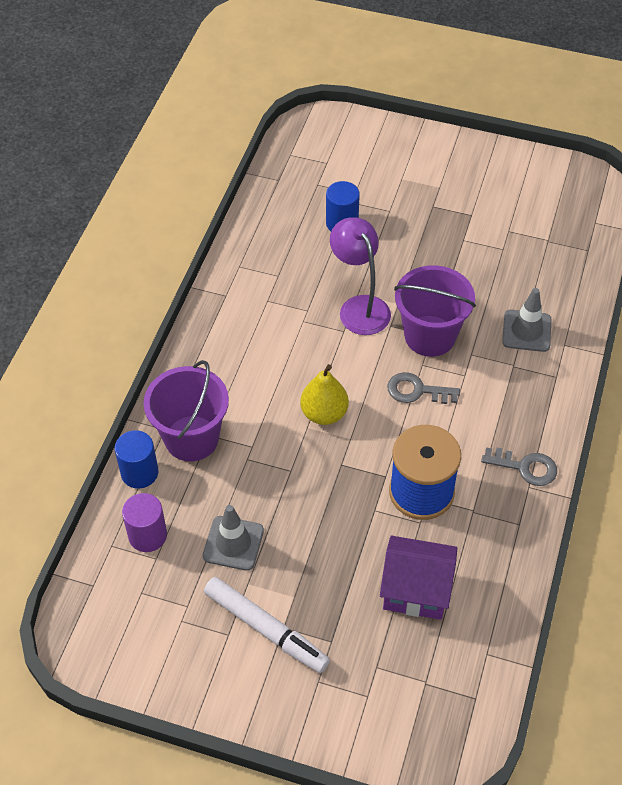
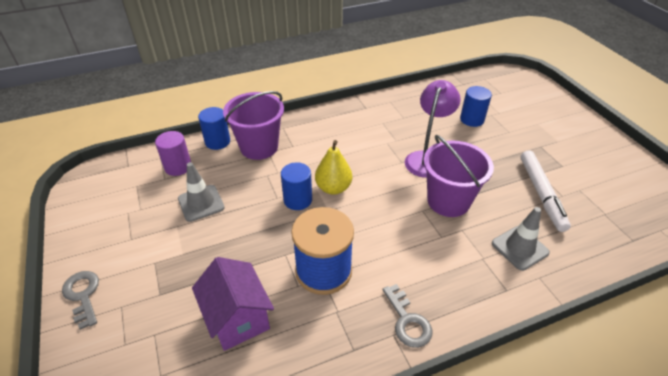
camera: 50 degrees right, 10 degrees down
white marker [204,577,330,673] -> white marker moved to [520,150,571,232]
grey key [387,372,460,404] -> grey key moved to [62,271,99,330]
none -> blue cylinder [281,162,312,210]

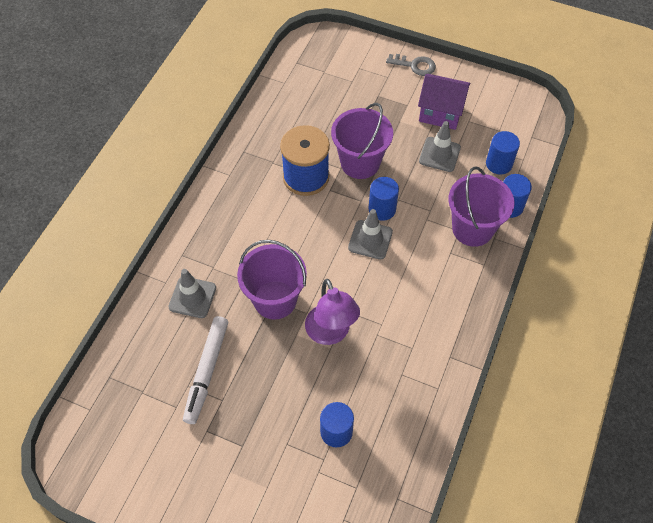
camera: 135 degrees right, 15 degrees up
purple cylinder [155,131,191,176] -> blue cylinder [486,131,520,175]
purple house [192,257,274,351] -> purple house moved to [418,74,470,130]
yellow pear [315,140,352,195] -> grey traffic cone [348,209,393,260]
grey key [383,284,433,348] -> none
white marker [520,150,571,232] -> white marker turned 120 degrees counterclockwise [183,316,228,424]
none -> purple bucket [331,103,393,179]

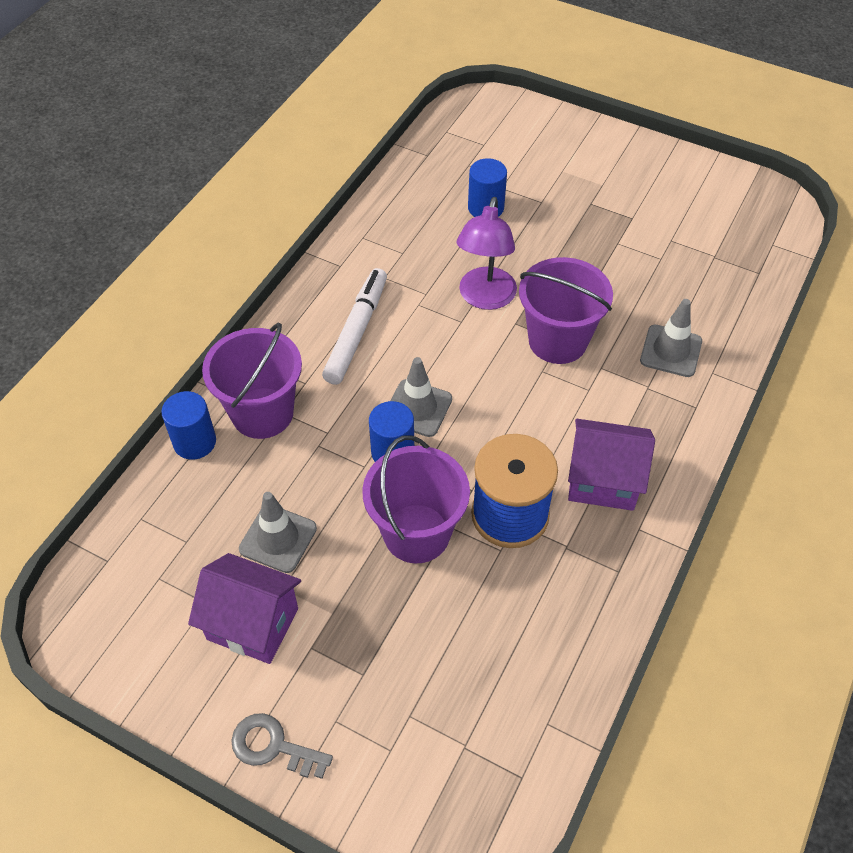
camera: 175 degrees left, 5 degrees down
white marker [183,316,228,424] -> white marker moved to [322,268,387,385]
purple lamp [305,279,360,345] -> purple lamp turned 150 degrees counterclockwise [456,197,517,310]
blue cylinder [486,131,520,175] -> none
none -> purple house [568,419,655,511]

